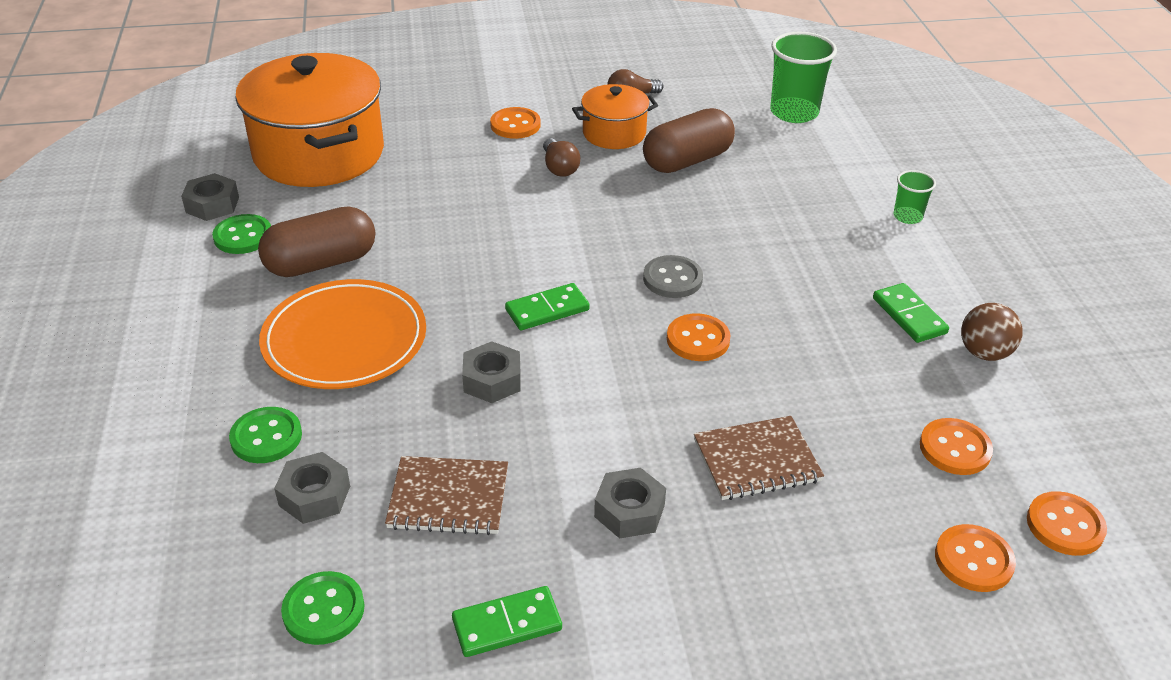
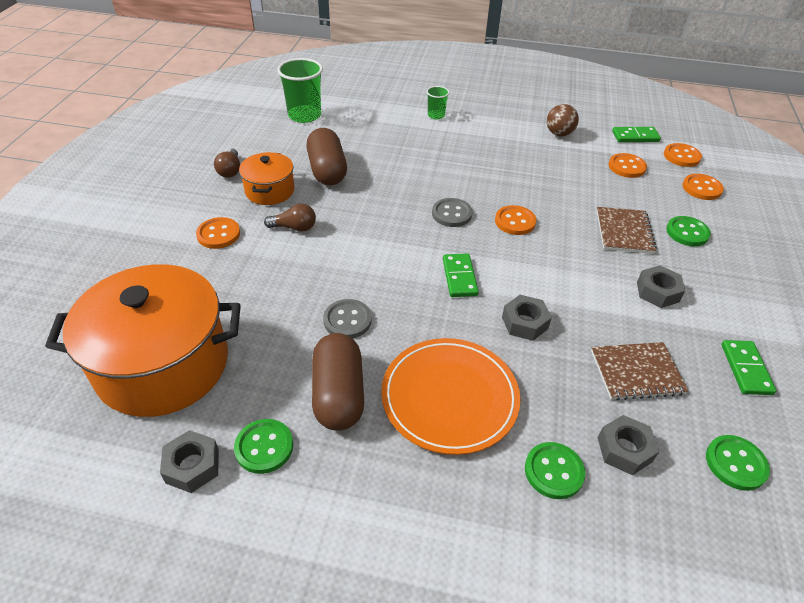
camera: 70 degrees left, 5 degrees up
brown notebook [385,456,508,535] -> brown notebook turned 60 degrees clockwise [591,342,688,401]
green domino [873,283,949,343] -> green domino moved to [612,127,661,142]
none -> grey button [323,299,372,338]
none -> green button [666,216,711,246]

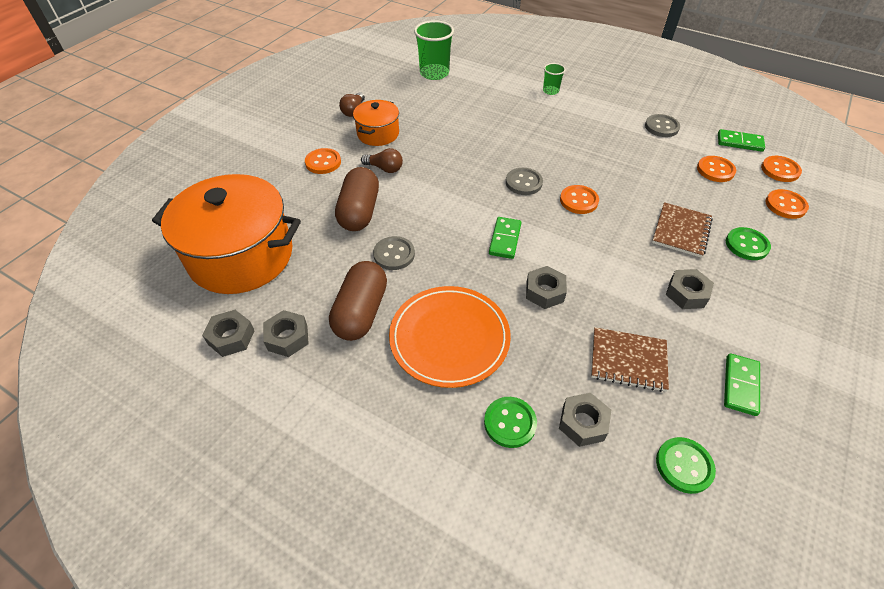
camera: 20 degrees right, 5 degrees up
green button [234,419,293,474] -> grey nut [263,310,309,357]
brown capsule [306,128,347,185] -> brown capsule moved to [335,167,379,231]
brown ball [547,104,579,136] -> grey button [645,114,680,137]

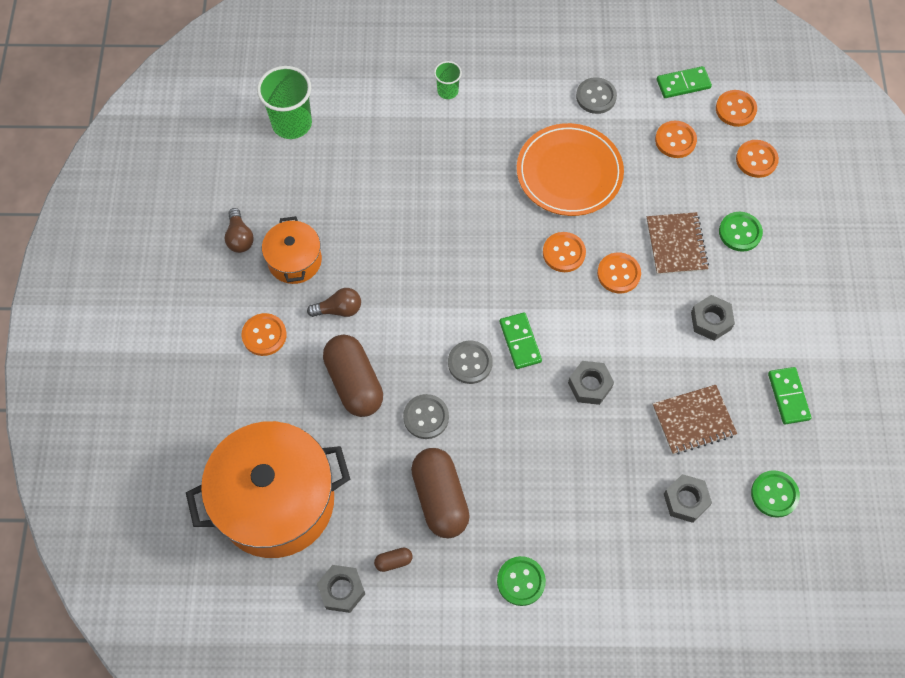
camera: 30 degrees left, 15 degrees up
grey nut [263,310,309,357] -> brown capsule [374,548,413,572]
orange plate [389,286,511,388] -> orange plate moved to [517,123,624,216]
green button [484,397,537,448] -> green button moved to [497,556,546,606]
grey button [506,168,543,195] -> grey button moved to [448,341,493,384]
none -> orange button [597,253,641,293]

